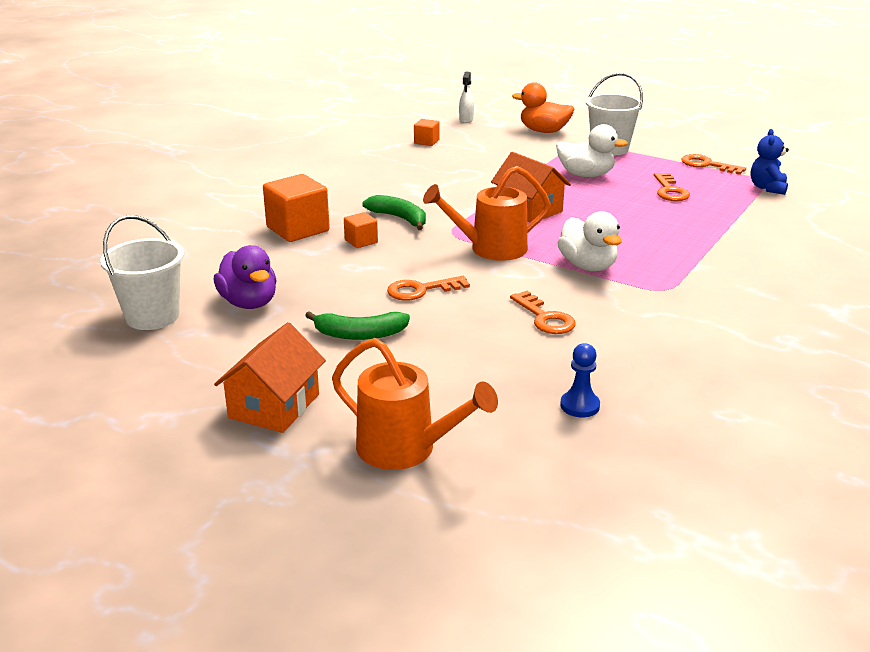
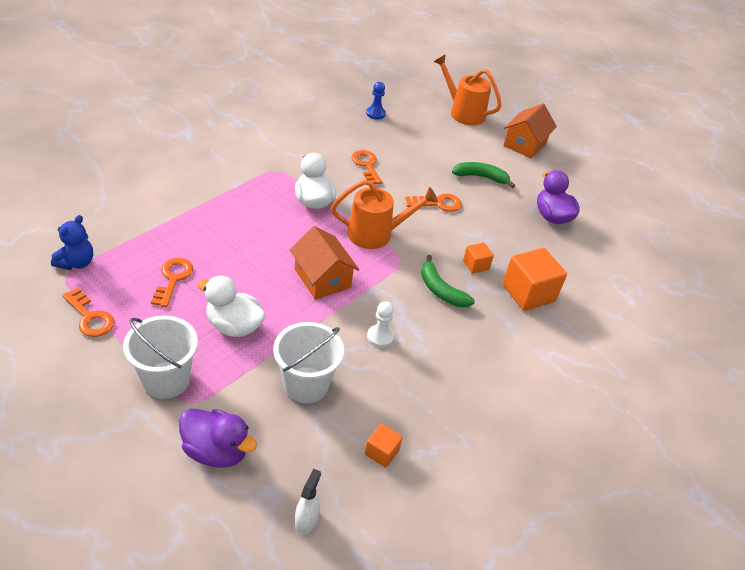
camera: 175 degrees left, 15 degrees up
white bucket [100,215,184,330] -> white bucket moved to [273,322,344,404]
orange duck [512,82,574,133] -> purple duck [179,408,257,468]
none -> white pawn [367,301,394,348]

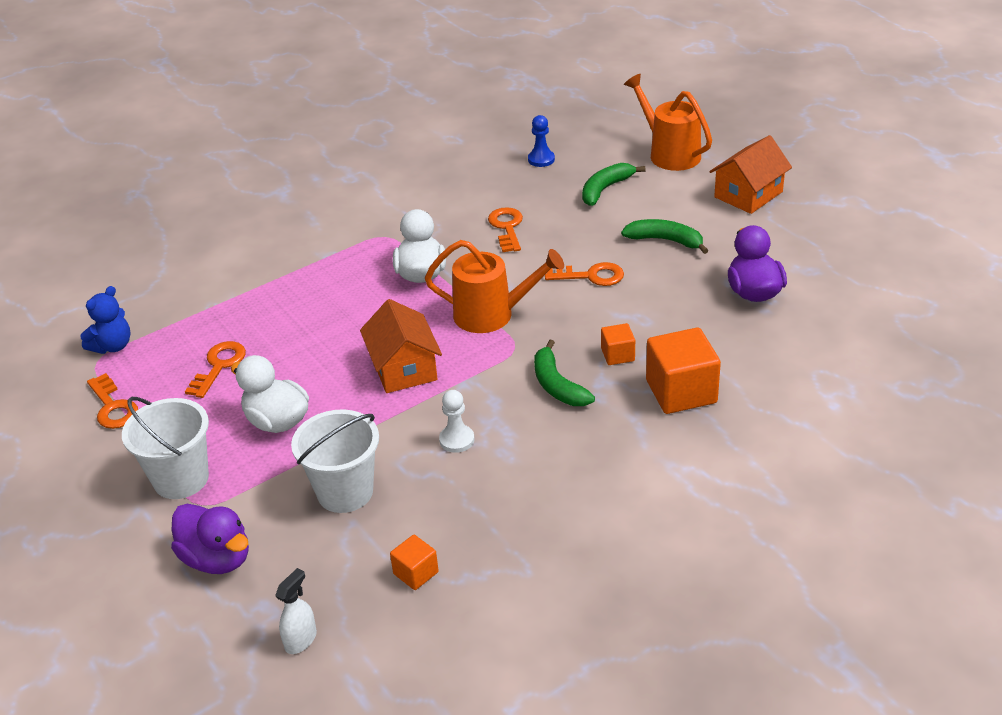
camera: 20 degrees right, 5 degrees down
none -> green banana [582,163,646,206]

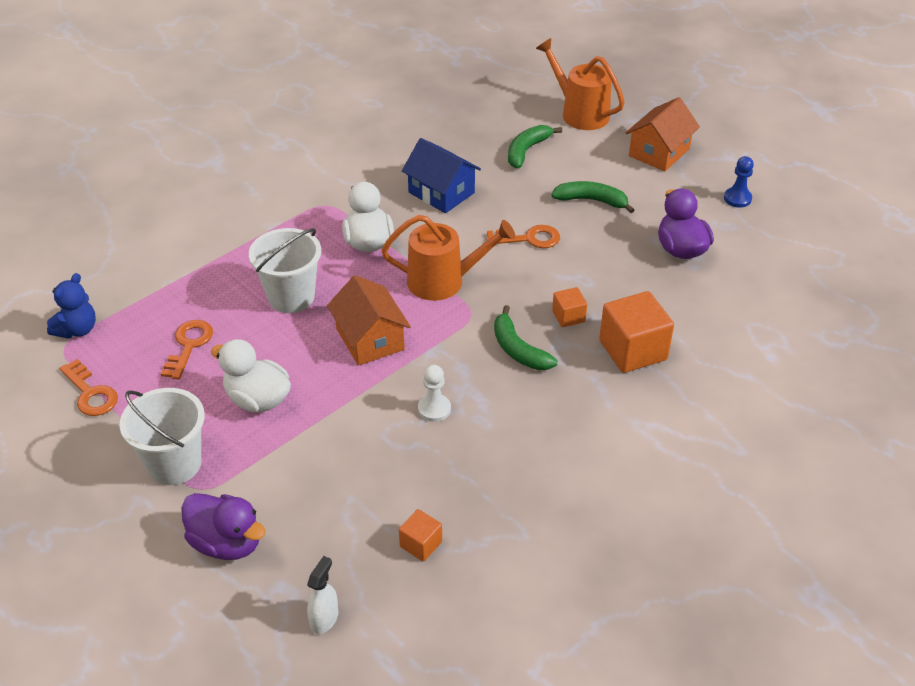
camera: 10 degrees left, 5 degrees up
white bucket [291,409,379,513] -> white bucket moved to [249,228,321,313]
orange key [488,207,523,252] -> blue house [402,138,481,213]
blue pawn [528,115,555,167] -> blue pawn moved to [724,156,754,208]

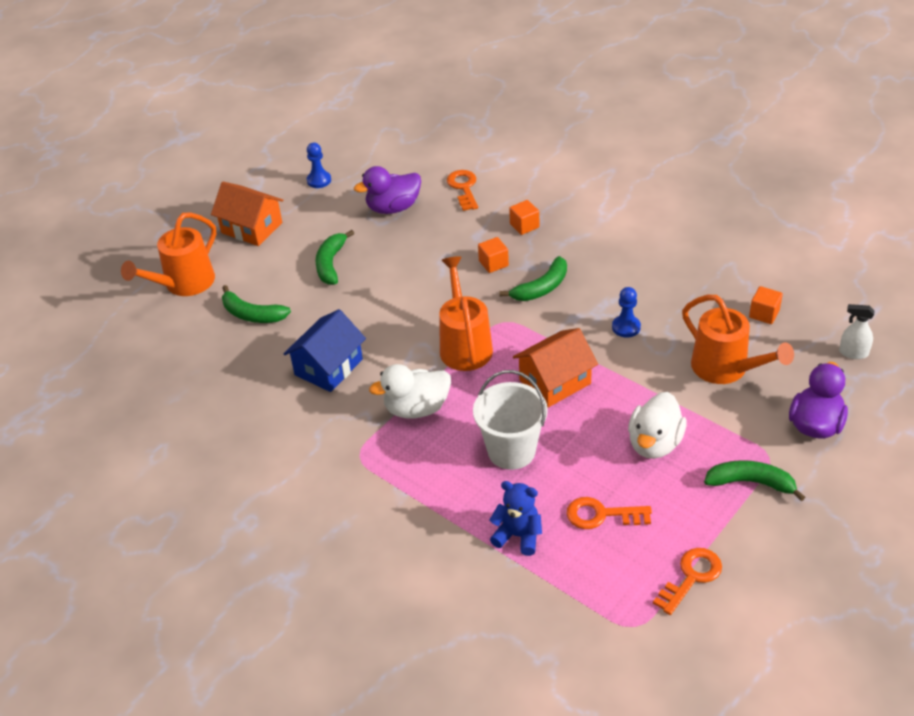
camera: 95 degrees left, 0 degrees up
blue teddy bear [47,273,96,339] -> blue teddy bear moved to [489,481,542,556]
white bucket [120,388,205,485] -> green banana [704,460,805,501]
white pawn [418,365,451,422] -> blue pawn [612,287,641,338]
orange key [487,225,560,248] -> orange key moved to [447,170,478,211]
orange cube [599,291,674,373] -> orange cube [509,200,539,235], size x0.52
none -> orange watering can [682,295,794,384]

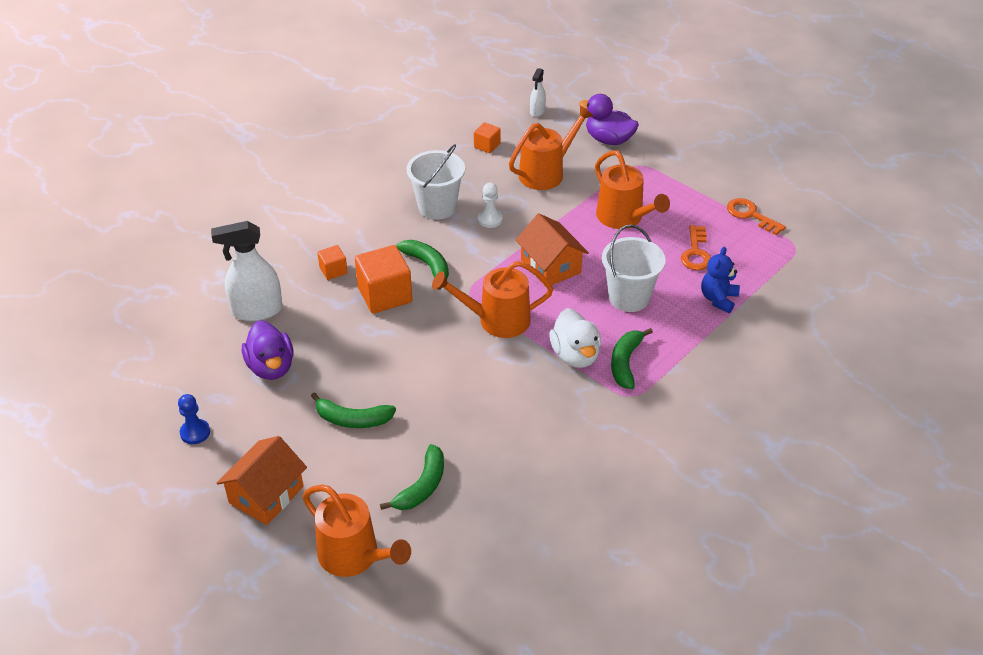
camera: 90 degrees left, 0 degrees up
blue house [284,309,366,392] -> none
orange key [447,170,478,211] -> white spray bottle [211,221,282,321]
orange cube [478,237,509,273] -> orange cube [355,245,412,314], size x1.93
blue pawn [612,287,641,338] -> white pawn [478,183,503,228]
white duck [628,392,687,459] -> orange watering can [595,150,670,229]
green banana [704,460,805,501] -> green banana moved to [611,328,653,389]
none -> white bucket [406,144,465,220]

